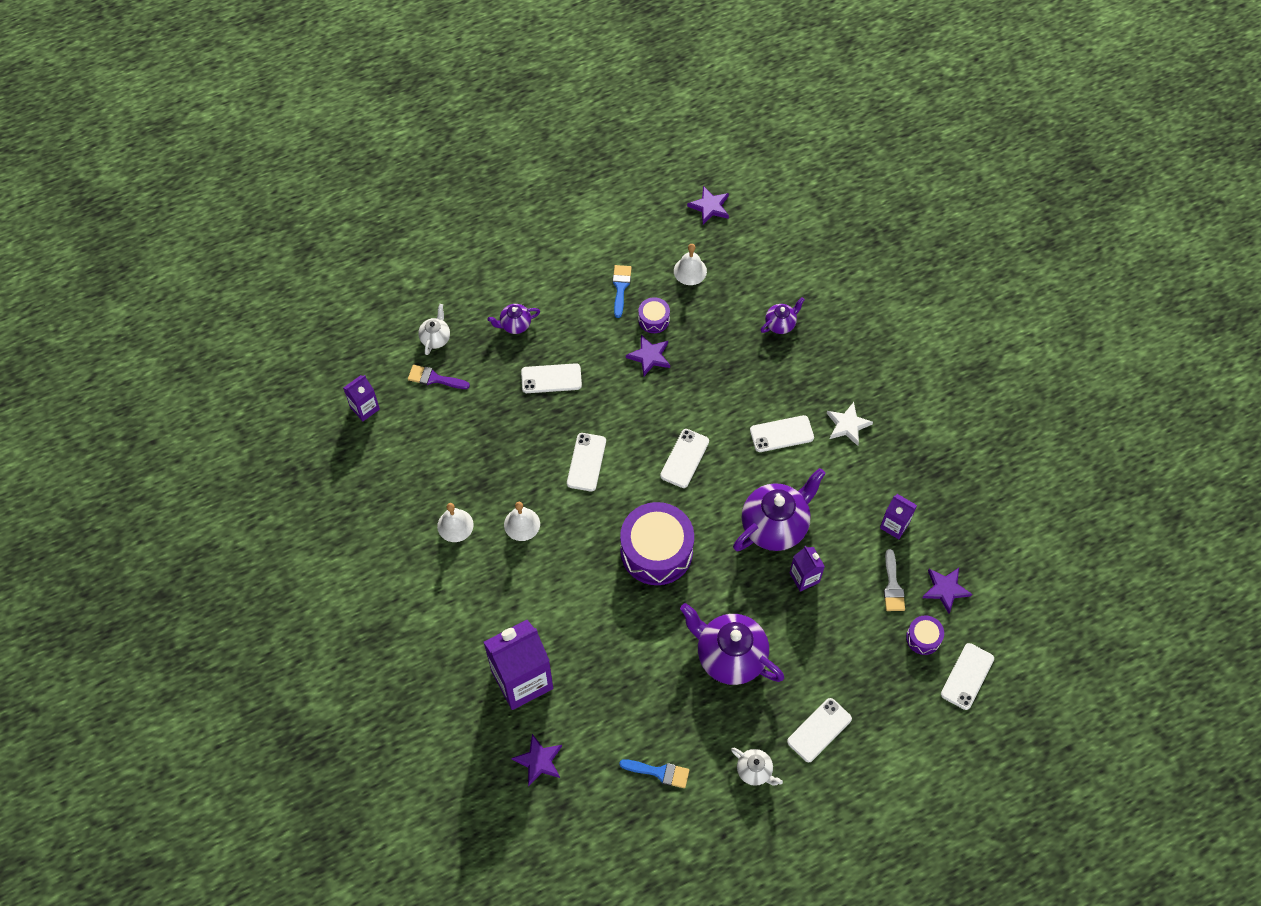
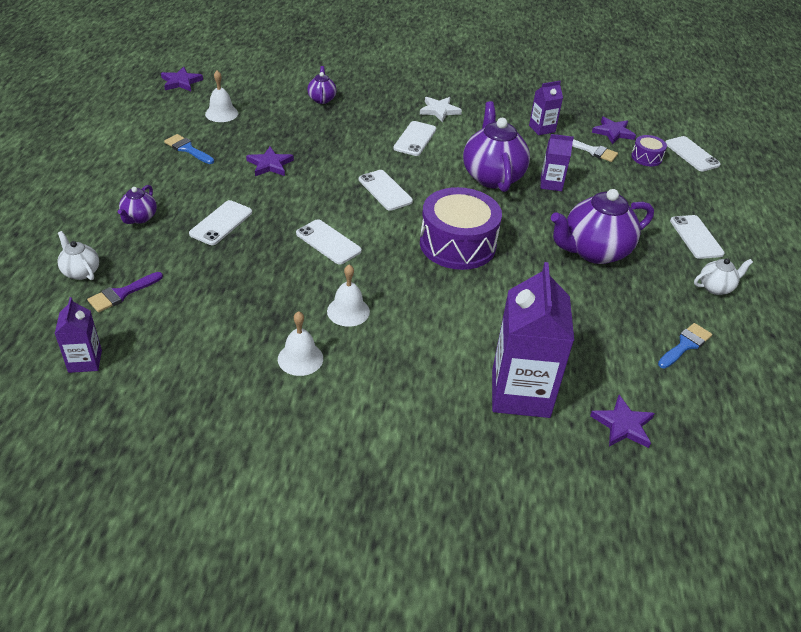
camera: 60 degrees left, 20 degrees down
purple drum [638,297,670,333] -> none

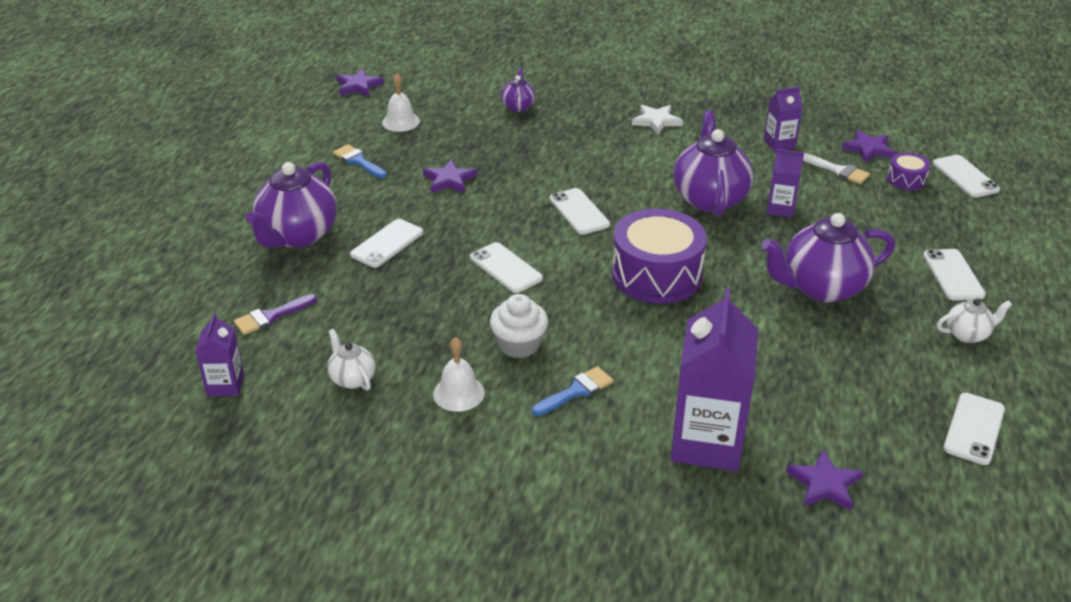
camera: 10 degrees right, 5 degrees down
white teapot [57,231,99,280] -> white teapot moved to [328,329,375,391]
purple teapot [118,185,157,224] -> purple teapot [246,162,337,248], size x2.03
white bell [327,264,370,327] -> white cupcake [490,294,548,358]
white phone [393,121,436,156] -> white phone moved to [943,393,1005,465]
blue brush [658,323,712,368] -> blue brush moved to [532,366,614,416]

